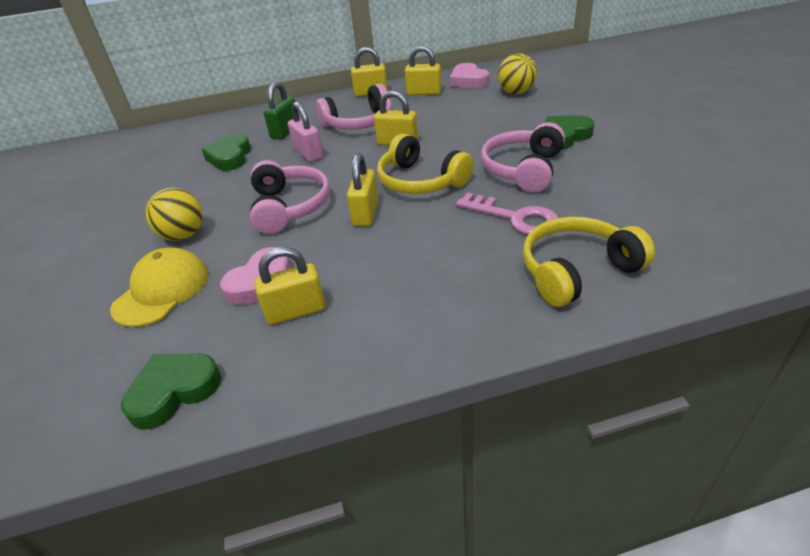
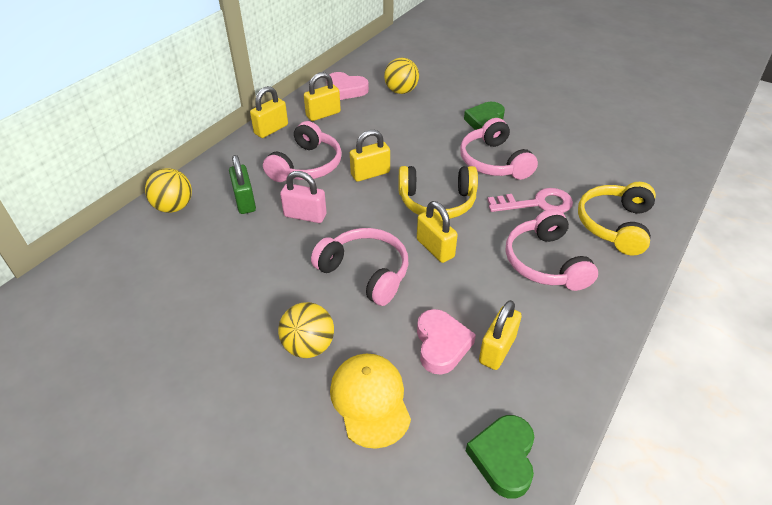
camera: 45 degrees left, 5 degrees up
green heart [202,134,251,171] -> none
none -> yellow ball [145,168,192,213]
none -> pink headphones [506,209,598,291]

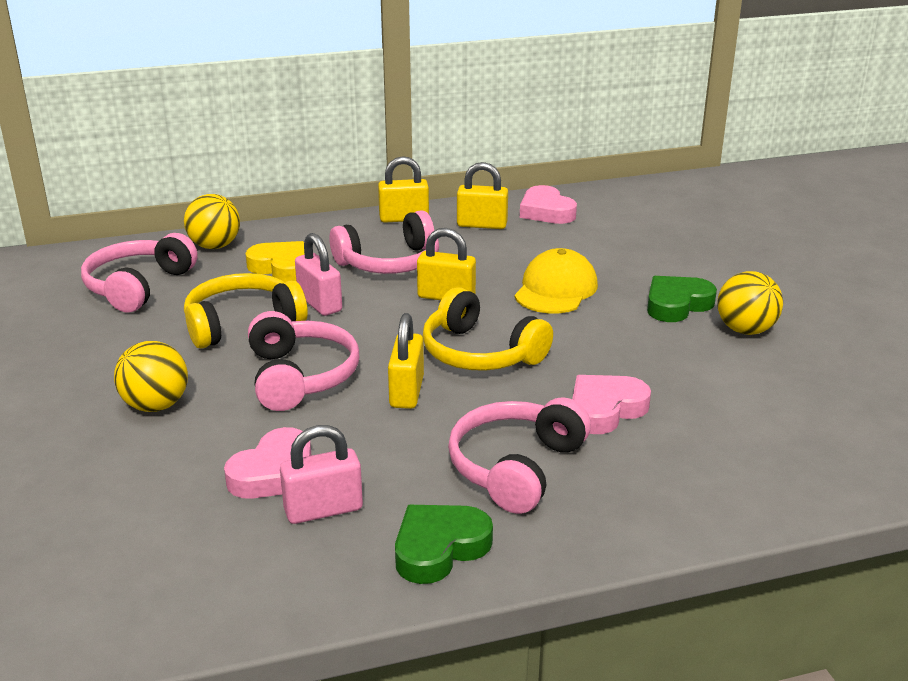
camera: 40 degrees right, 15 degrees down
green padlock [229,155,256,214] -> yellow heart [245,241,304,282]
yellow cap [330,353,411,449] -> yellow cap moved to [515,248,598,314]
yellow ball [384,58,419,94] -> yellow ball moved to [717,271,783,335]
pink headphones [460,118,538,180] -> pink headphones moved to [81,233,198,313]
green heart [466,415,534,499] -> green heart moved to [395,505,493,584]
yellow padlock [479,300,522,370] -> pink padlock [280,425,363,524]
pink key [487,188,573,213] -> pink heart [572,375,651,434]
yellow headphones [578,182,656,255] -> yellow headphones moved to [184,273,308,348]

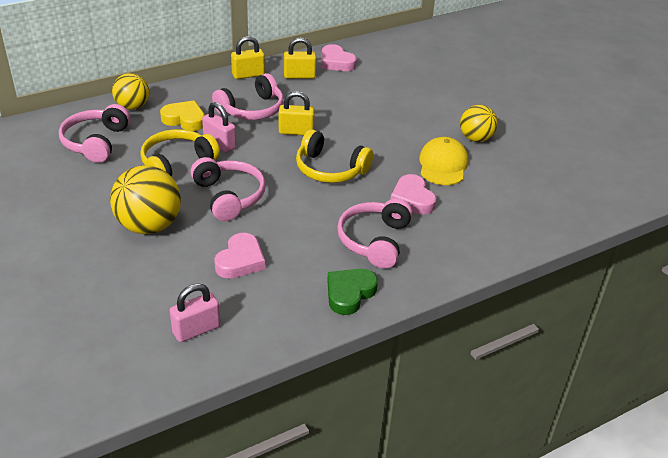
camera: 15 degrees left, 10 degrees up
yellow ball [114,341,188,412] -> yellow ball [110,165,181,234], size x1.56
pink padlock [280,425,363,524] -> pink padlock moved to [170,284,220,342]
yellow padlock [388,313,424,409] -> none
yellow cap [515,248,598,314] -> yellow cap moved to [419,137,468,185]
pink heart [572,375,651,434] -> pink heart turned 60 degrees counterclockwise [391,174,436,214]
green heart [647,276,717,322] -> none

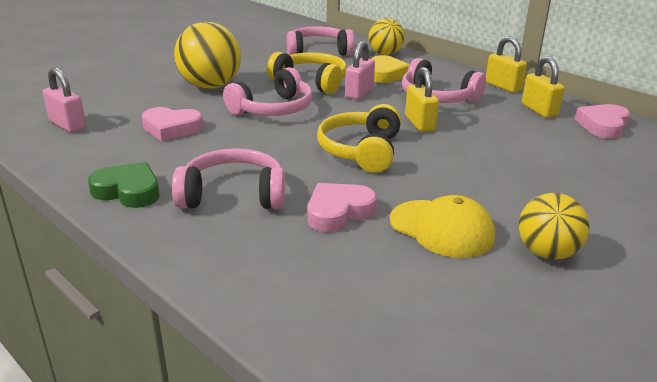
camera: 75 degrees right, 10 degrees down
yellow cap [419,137,468,185] -> yellow cap turned 45 degrees clockwise [390,195,495,258]

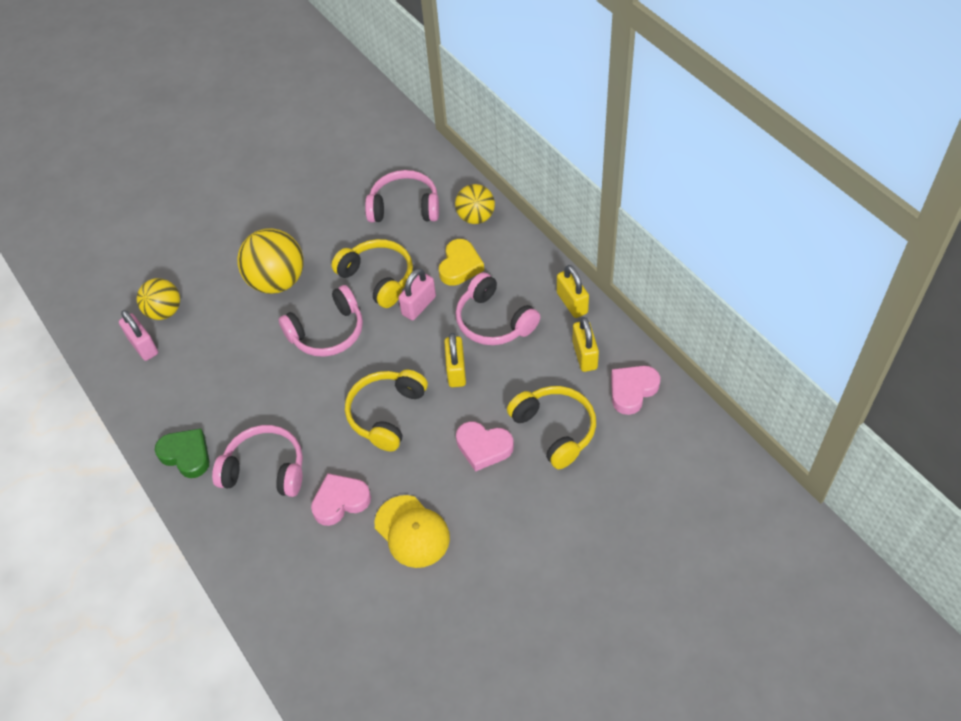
camera: 15 degrees right, 25 degrees up
pink heart [142,107,204,141] -> pink heart moved to [456,421,514,472]
yellow ball [519,193,589,260] -> yellow ball moved to [137,278,180,320]
none -> yellow headphones [507,386,596,469]

